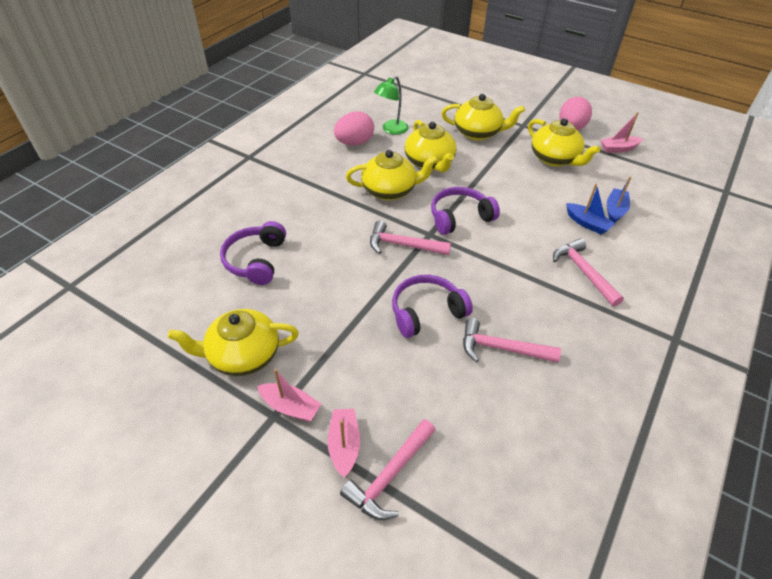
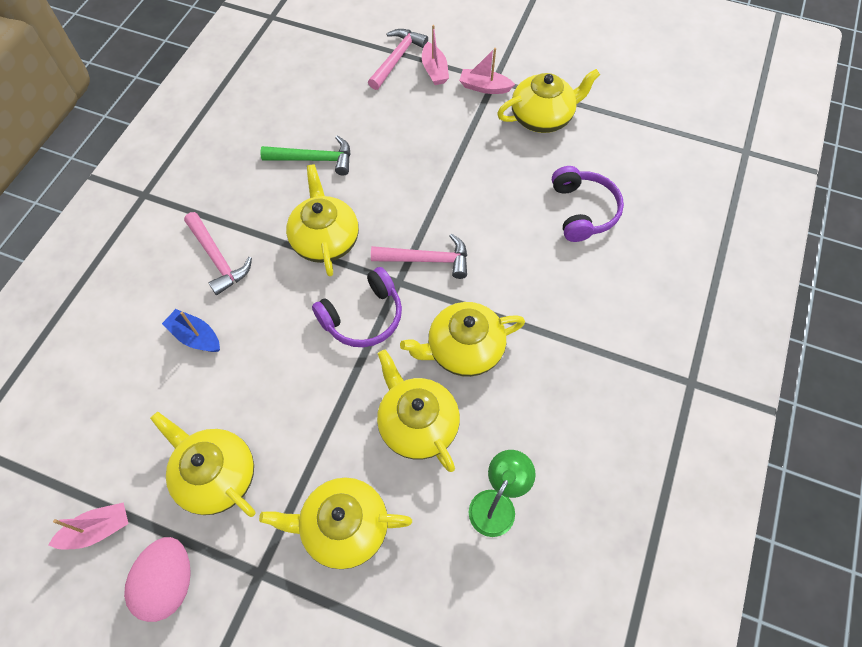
camera: 170 degrees right, 15 degrees up
pink egg [334,111,374,145] -> none
purple headphones [392,275,473,338] -> none
pink hammer [463,318,561,363] -> green hammer [260,135,351,176]
blue boat [607,177,631,223] -> none
none -> yellow teapot [286,164,359,276]

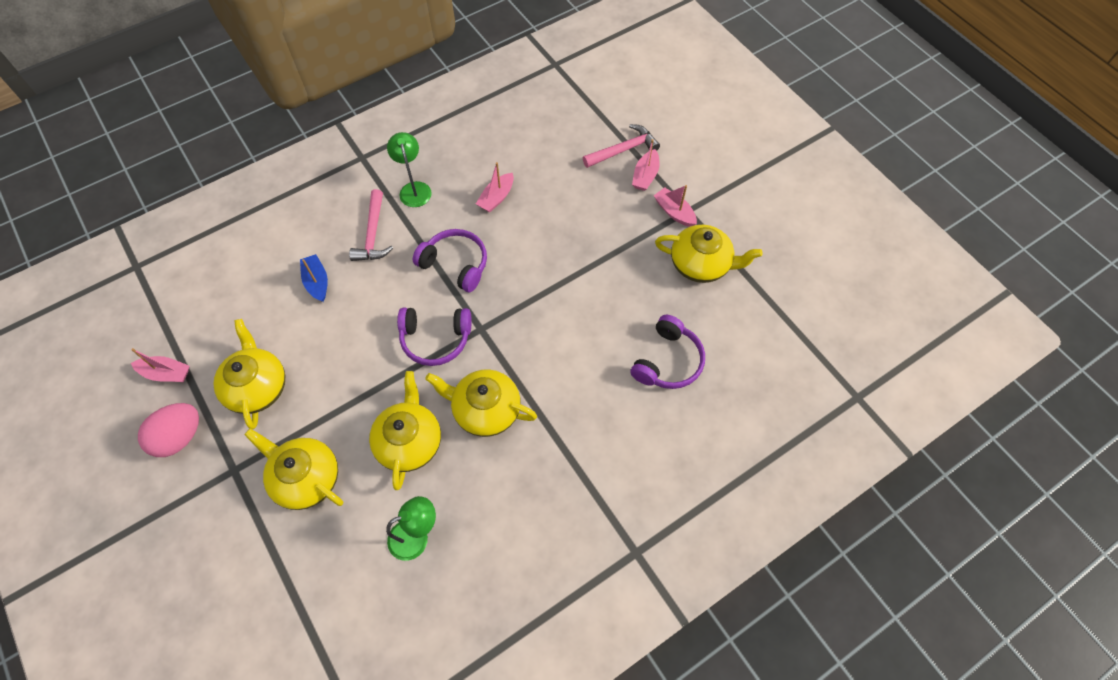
camera: 35 degrees right, 0 degrees up
green hammer [260,135,351,176] -> pink boat [476,162,514,212]
yellow teapot [286,164,359,276] -> purple headphones [413,229,487,292]
pink hammer [371,233,467,279] -> none
none -> green lamp [387,132,432,207]

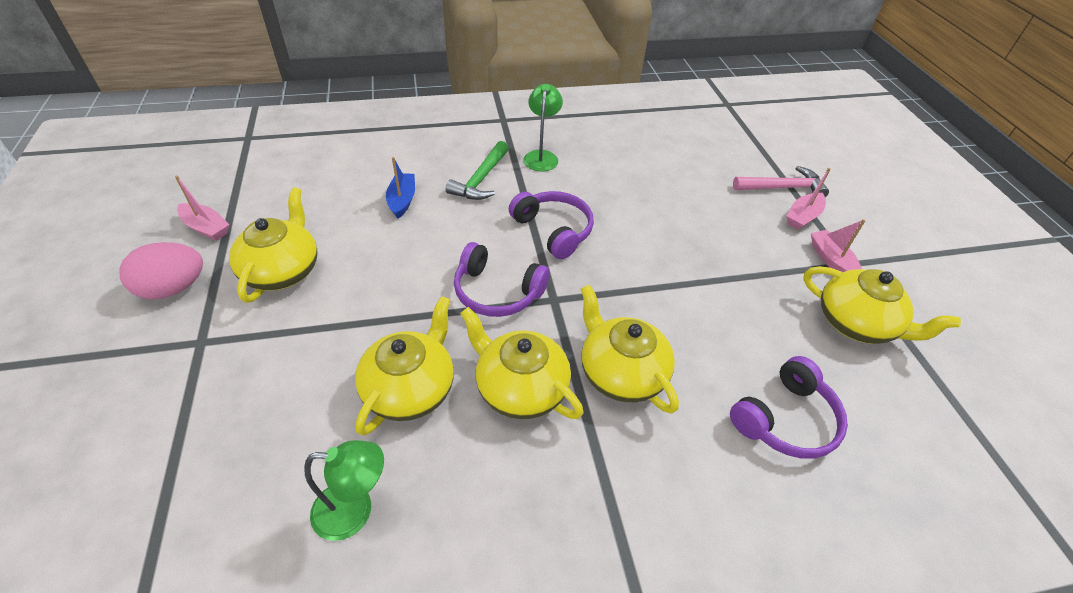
camera: 20 degrees right, 15 degrees down
yellow teapot [244,428,343,510] -> yellow teapot moved to [581,285,679,414]
pink hammer [349,189,393,261] -> green hammer [446,141,509,200]
pink boat [476,162,514,212] -> none

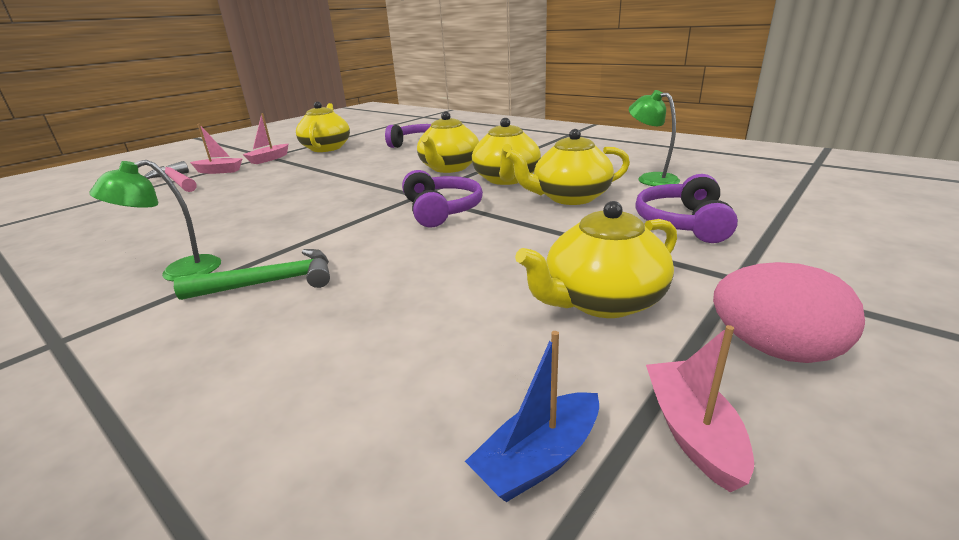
camera: 125 degrees left, 20 degrees down
blue boat [386,157,415,219] -> blue boat moved to [465,331,599,502]
purple headphones [509,191,594,259] -> purple headphones moved to [635,174,738,243]

